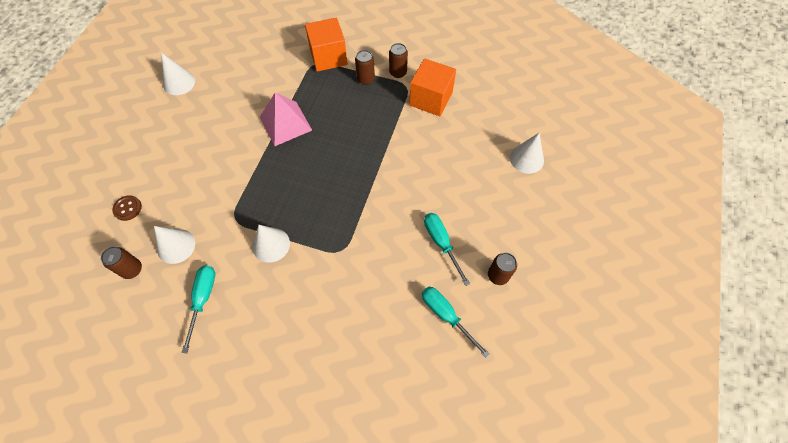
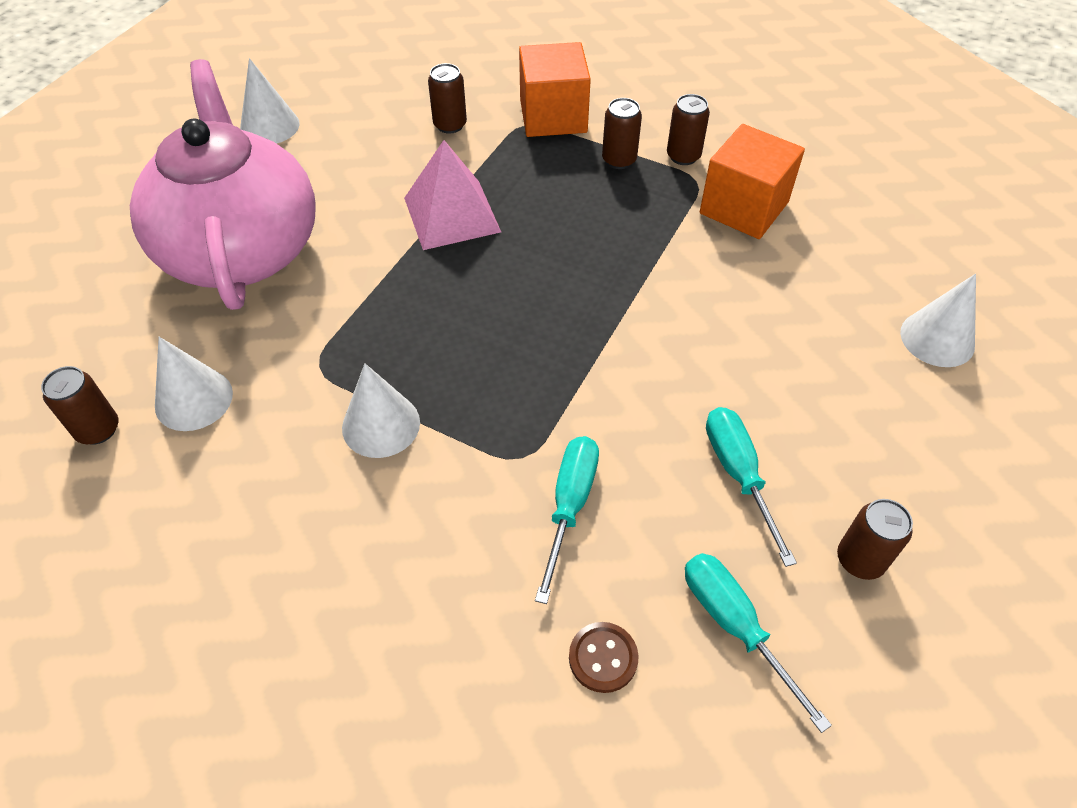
camera: 10 degrees right, 10 degrees down
brown button [112,195,142,221] -> brown button moved to [569,622,639,693]
turquoise screwdriver [181,265,215,353] -> turquoise screwdriver moved to [535,436,599,604]
none -> pink teapot [130,59,316,310]
none -> brown can [428,63,467,134]

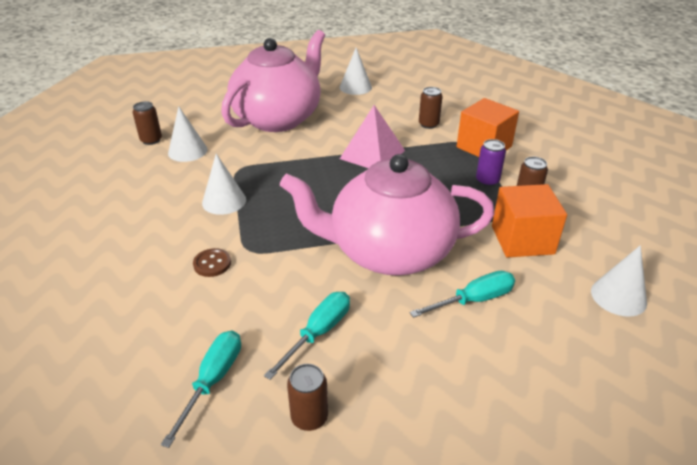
camera: 50 degrees right, 15 degrees down
turquoise screwdriver [535,436,599,604] -> turquoise screwdriver moved to [410,271,515,318]
brown button [569,622,639,693] -> brown button moved to [193,248,231,277]
brown can [602,98,642,169] -> purple can [476,139,506,187]
white cone [900,274,976,367] -> white cone moved to [591,245,647,317]
none -> pink teapot [280,154,495,276]

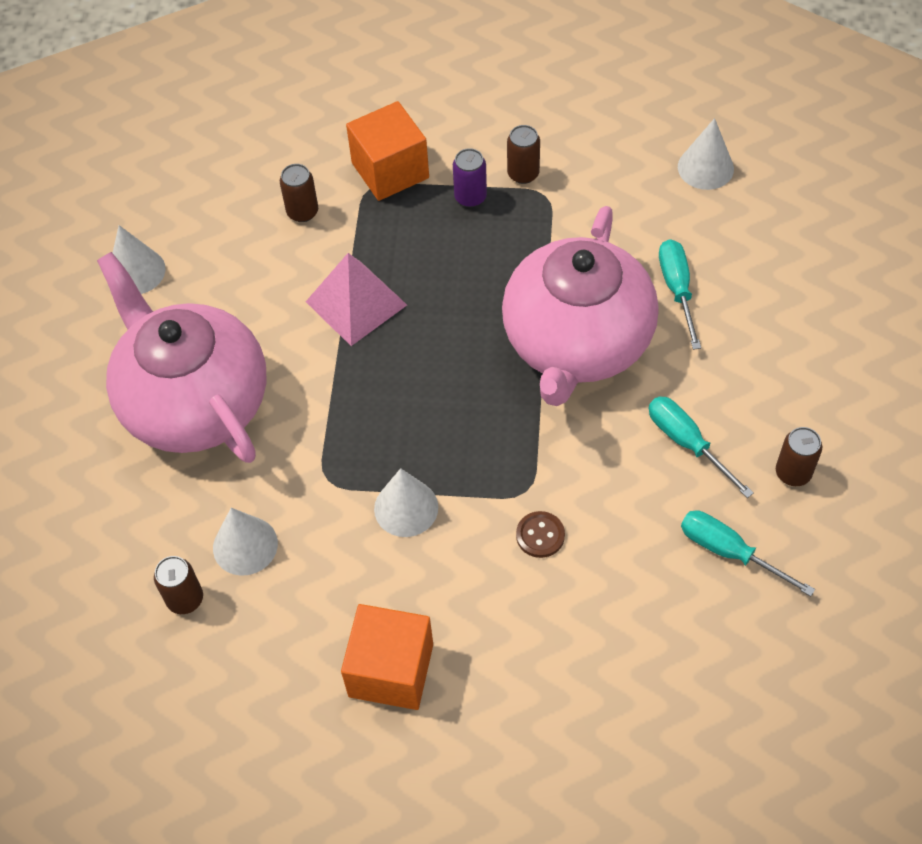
camera: 70 degrees left, 20 degrees up
orange cube [492,184,567,257] -> orange cube moved to [341,604,433,710]

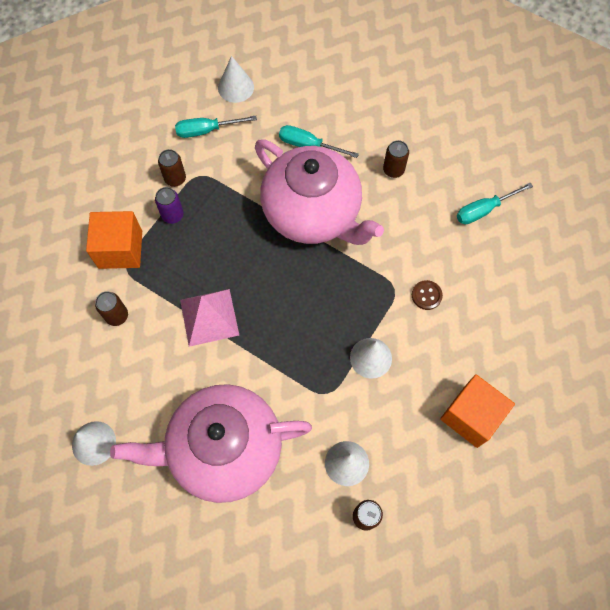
camera: 65 degrees left, 10 degrees up
turquoise screwdriver [649,396,754,498] -> turquoise screwdriver moved to [175,116,257,138]
brown can [776,427,822,486] -> brown can moved to [383,140,409,178]

